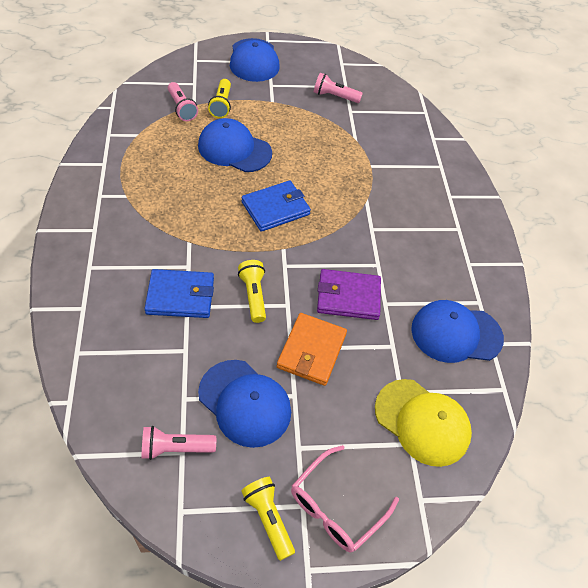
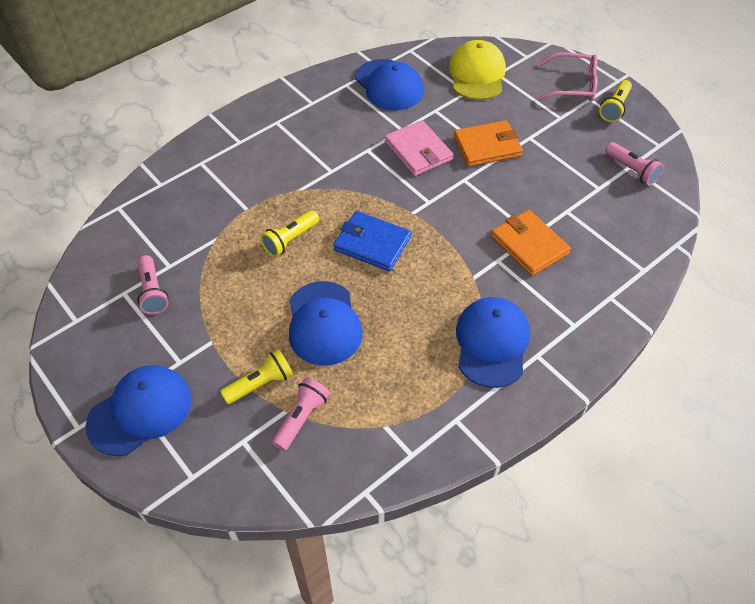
camera: 120 degrees left, 0 degrees up
blue wallet [145,269,214,318] -> orange wallet [491,210,571,276]
blue cap [198,360,291,448] -> blue cap moved to [456,297,530,388]
yellow flashlight [238,260,266,323] -> yellow flashlight moved to [260,210,319,257]
purple wallet [317,269,381,320] -> pink wallet [385,120,453,176]

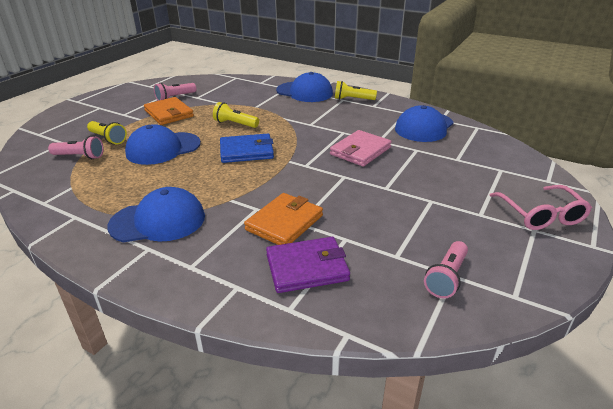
camera: 70 degrees right, 20 degrees down
blue cap [86,365,191,456] -> blue cap moved to [276,72,333,102]
blue wallet [333,211,411,271] -> blue wallet turned 75 degrees clockwise [220,134,274,163]
yellow cap [449,40,506,100] -> none
orange wallet [454,120,523,167] -> orange wallet moved to [144,97,194,125]
yellow flashlight [599,80,632,122] -> yellow flashlight moved to [335,81,377,100]
none -> purple wallet [266,237,350,293]

